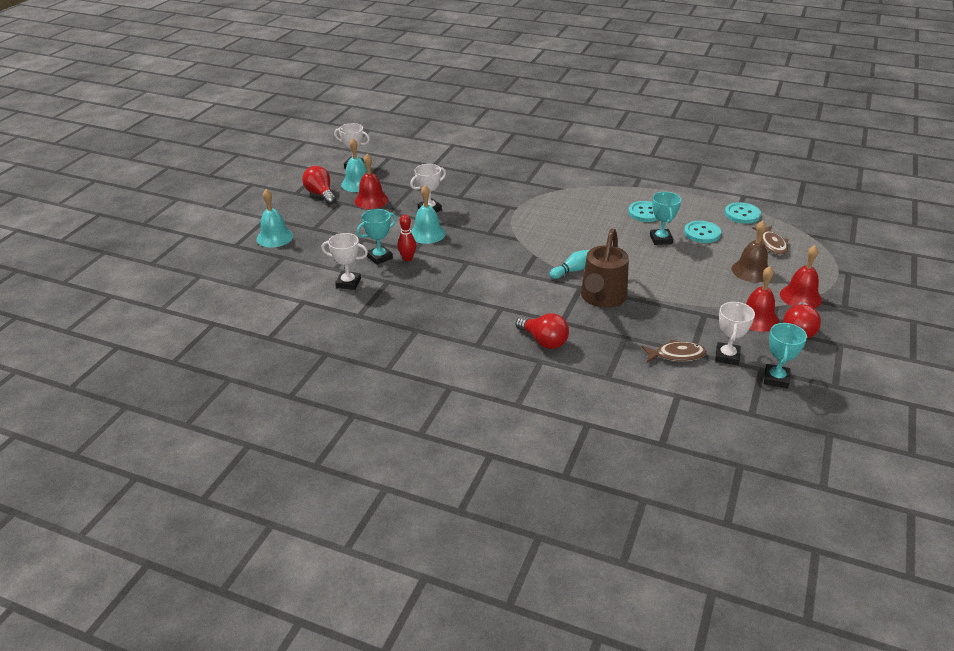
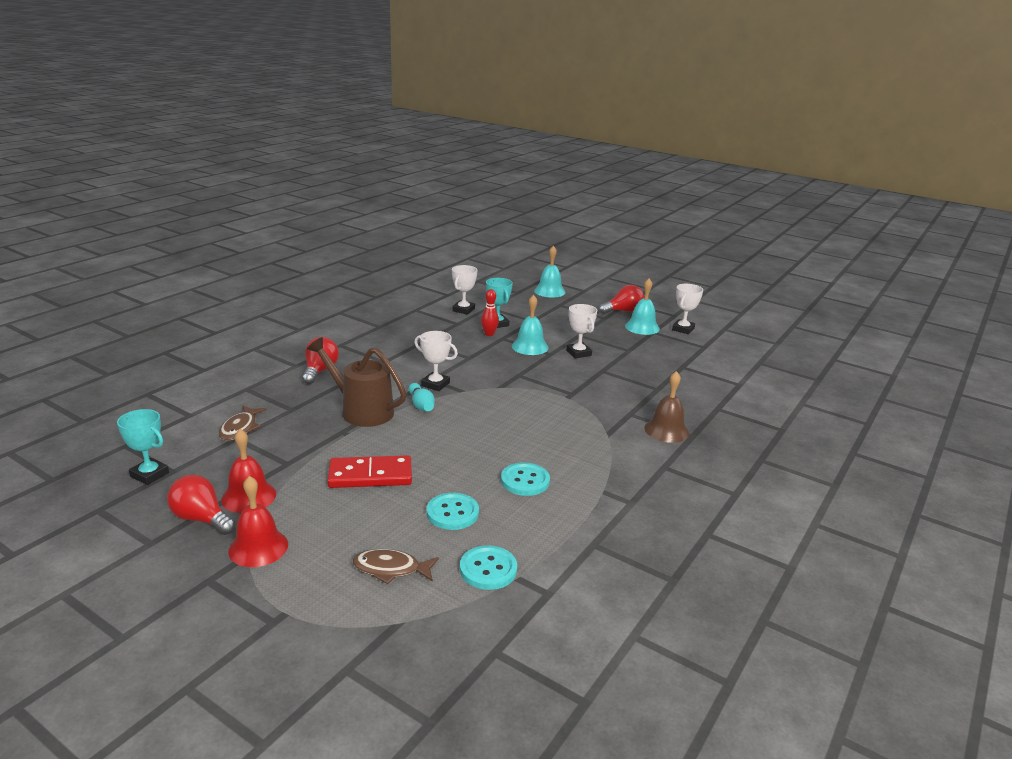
camera: 100 degrees right, 10 degrees down
red bell [355,154,389,209] -> none
red light bulb [515,313,569,349] -> red light bulb turned 135 degrees clockwise [302,337,339,384]
turquoise trophy [650,192,681,245] -> none
white trophy [715,302,755,365] -> white trophy moved to [414,331,458,391]
brown bell [731,220,768,282] -> brown bell moved to [644,371,689,443]
none -> red domino [327,455,412,488]

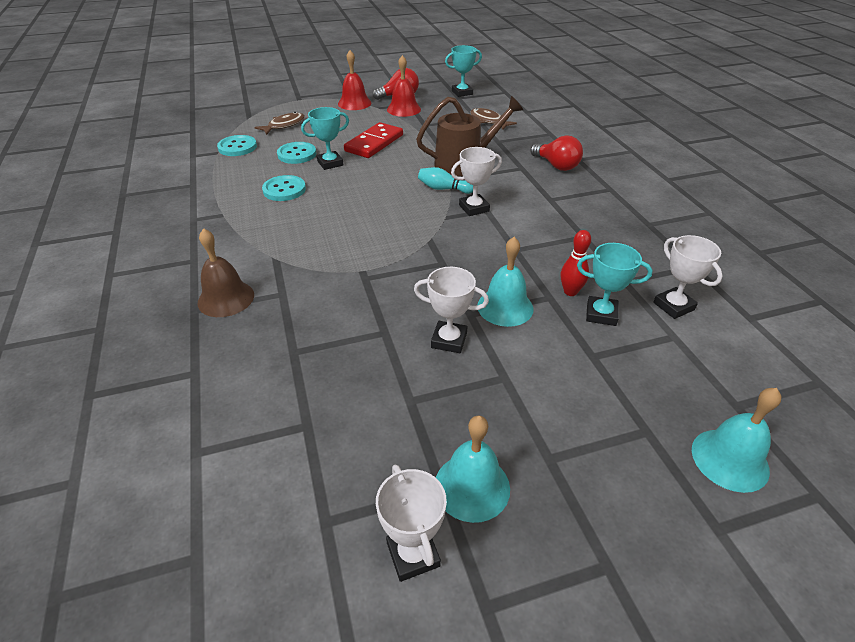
camera: 130 degrees right, 15 degrees up
red light bulb [599,285,644,314] -> none
none -> turquoise trophy [301,107,349,170]

